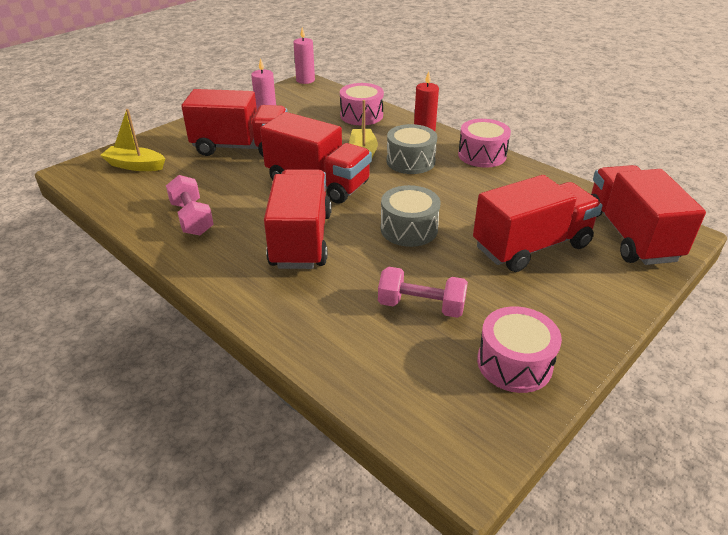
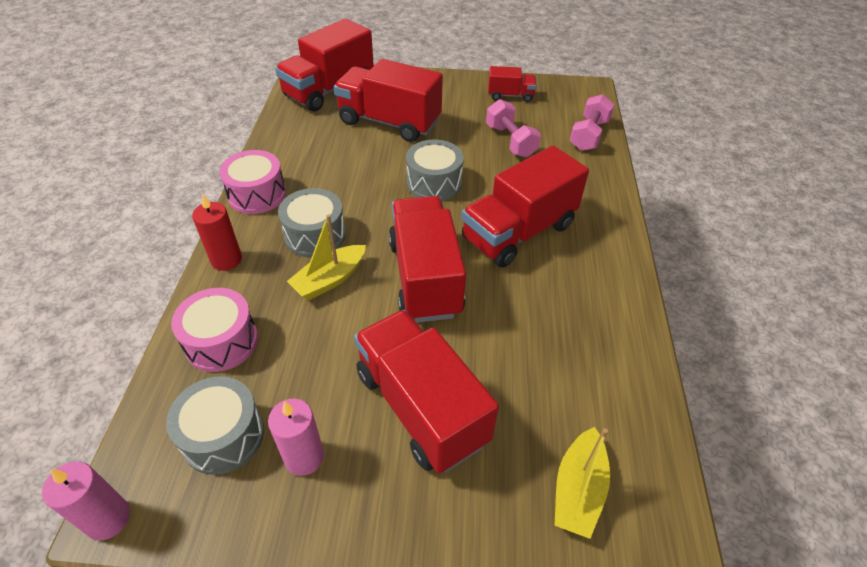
camera: 130 degrees left, 10 degrees up
yellow boat [101,109,165,171] -> yellow boat turned 45 degrees clockwise [554,427,610,539]
pink dumbbell [166,175,214,235] -> pink dumbbell moved to [570,94,615,151]
pink drum [477,306,562,393] -> red truck [488,66,537,102]
none -> grey drum [166,377,264,475]

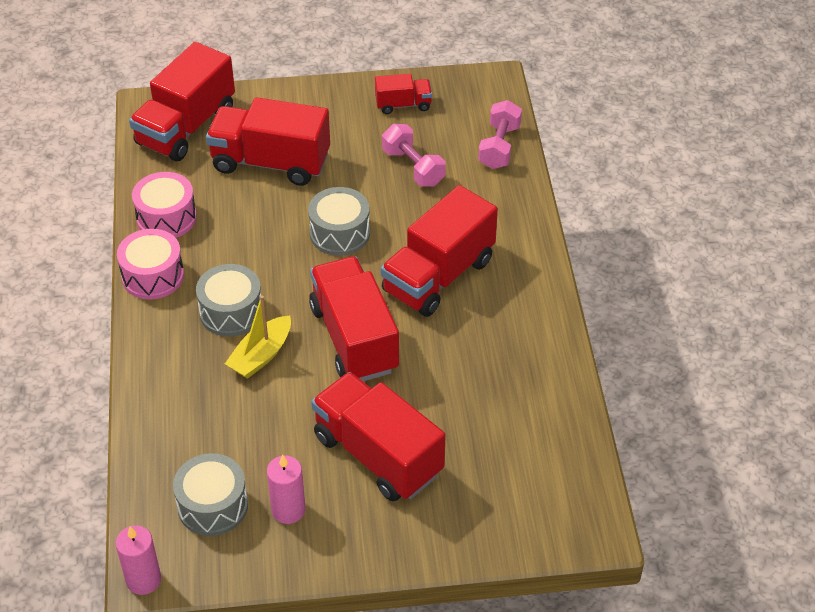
camera: 10 degrees left, 0 degrees up
pink drum [171,288,258,372] -> pink drum moved to [132,172,197,238]
red candle [192,194,242,271] -> none
yellow boat [554,427,610,539] -> none

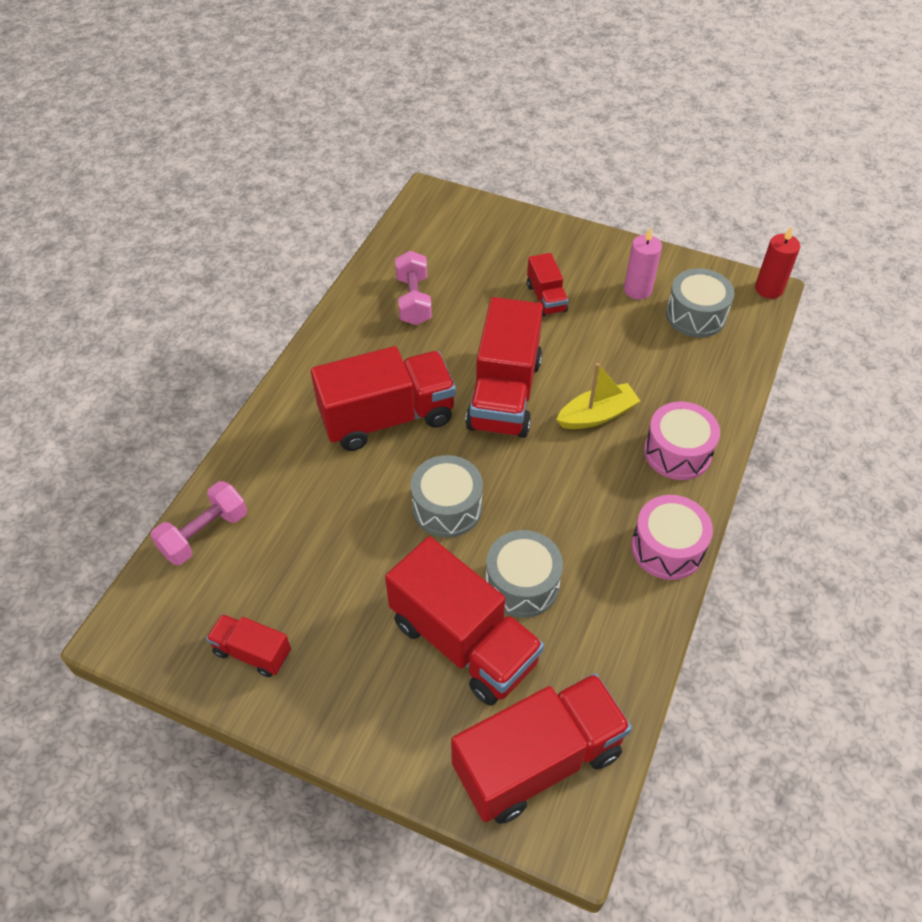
camera: 150 degrees left, 5 degrees up
pink candle [115,526,161,595] -> red candle [755,226,800,299]
pink drum [132,172,197,238] -> pink drum moved to [644,402,720,480]
grey drum [196,264,261,337] -> grey drum moved to [486,530,563,618]
red truck [311,372,445,501] -> red truck [527,253,568,317], size x0.50
pink dumbbell [382,124,446,187] -> pink dumbbell moved to [395,251,432,325]

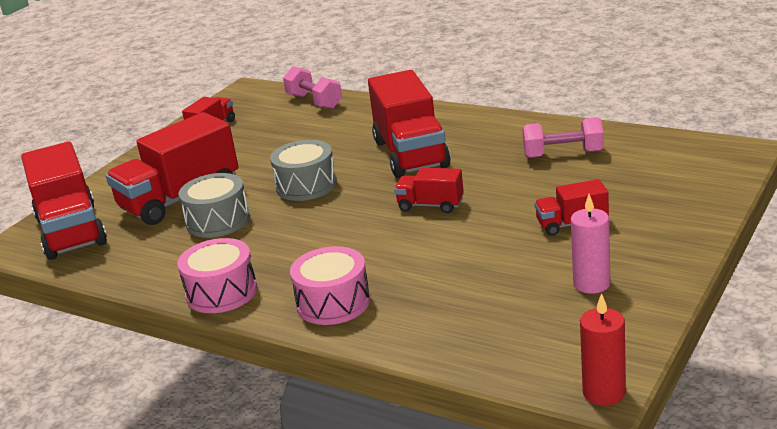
camera: 100 degrees right, 25 degrees down
red truck [466,297,543,438] -> red truck [394,168,464,213], size x0.50
yellow boat [556,363,640,429] -> none
grey drum [666,268,734,338] -> none

